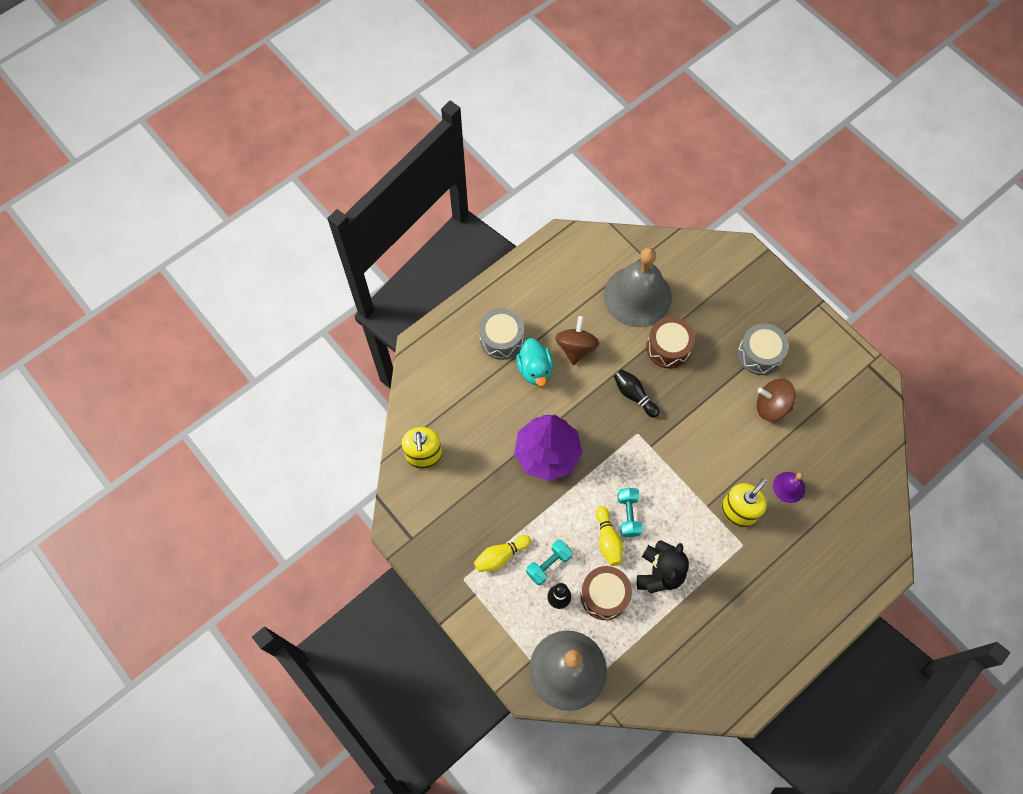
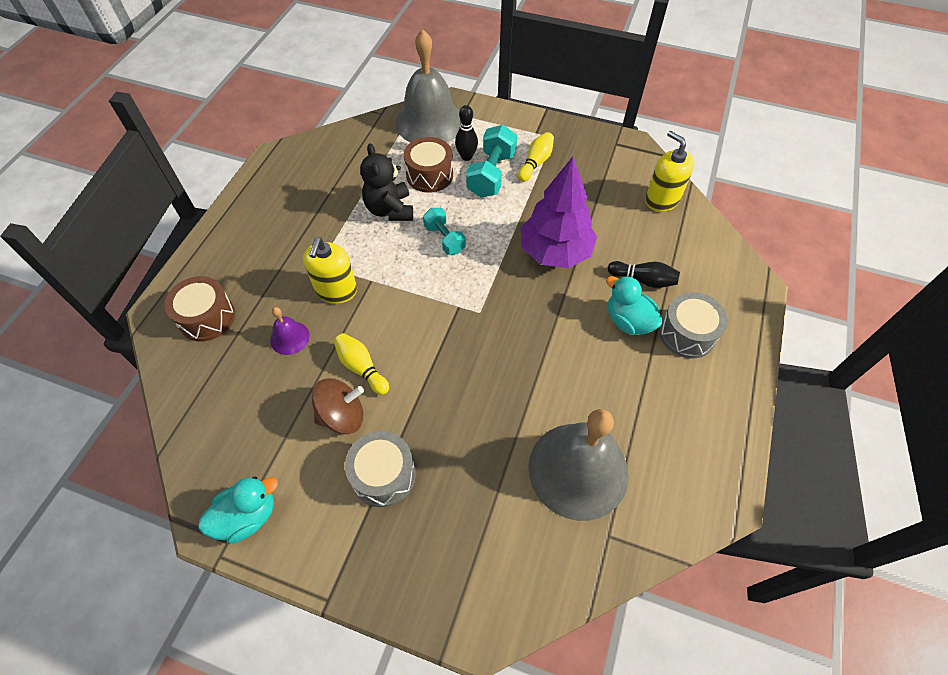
camera: 150 degrees right, 10 degrees down
turquoise dumbbell [526,539,573,585] -> turquoise dumbbell [466,125,517,198], size x1.56
brown spinning top [555,316,599,365] -> none
yellow bowling pin [596,506,623,566] -> yellow bowling pin moved to [334,333,389,395]
black bowling pin [614,369,660,418] -> black bowling pin moved to [607,261,680,288]
brown drum [646,317,695,369] -> brown drum moved to [164,276,235,341]
none -> turquoise duck [198,476,278,544]

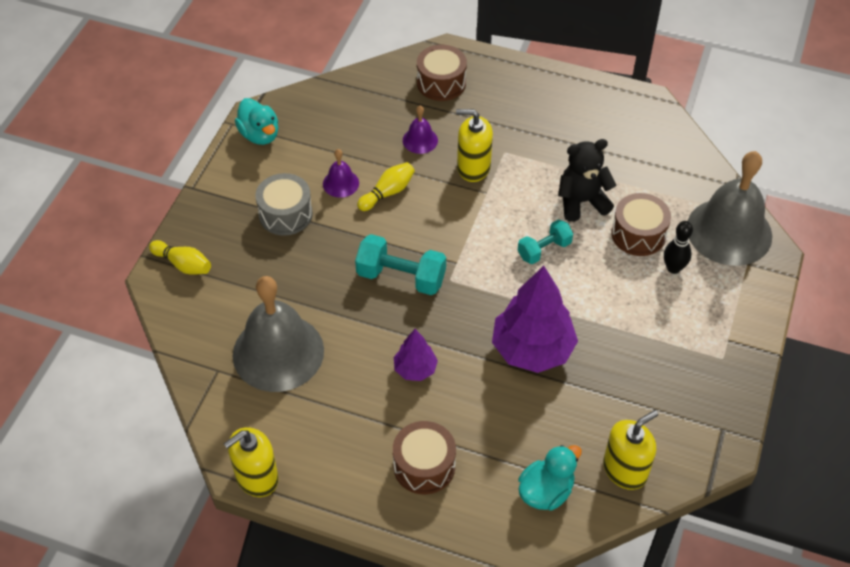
camera: 90 degrees right, 5 degrees down
brown spinning top [312,378,364,434] -> purple bell [323,149,359,198]
turquoise dumbbell [466,125,517,198] -> turquoise dumbbell moved to [355,234,446,295]
yellow bowling pin [518,132,554,182] -> yellow bowling pin moved to [149,240,211,275]
turquoise duck [606,276,663,335] -> turquoise duck moved to [518,445,582,511]
black bowling pin [607,261,680,288] -> none
grey drum [659,292,728,359] -> brown drum [393,421,456,494]
none -> yellow soap dispenser [224,427,279,497]
none -> purple tree [394,329,438,381]

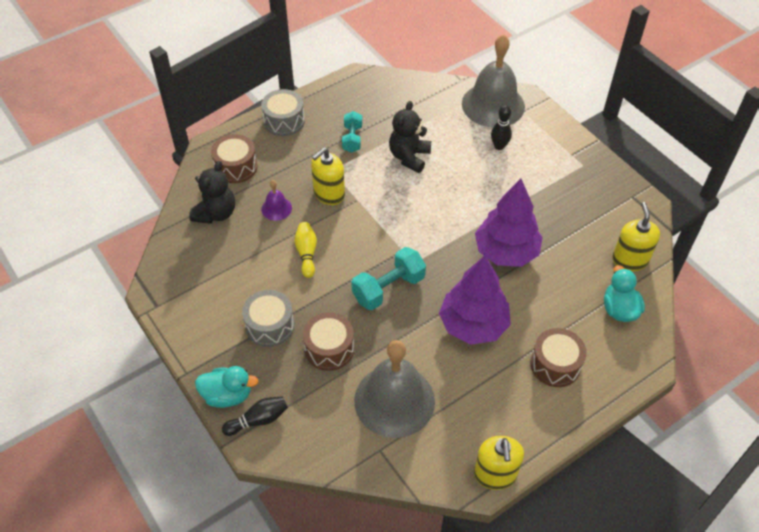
camera: 55 degrees left, 0 degrees up
yellow bowling pin [149,240,211,275] -> black bowling pin [222,396,288,436]
turquoise duck [235,98,278,145] -> turquoise duck moved to [195,366,259,408]
purple bell [323,149,359,198] -> none
purple tree [394,329,438,381] -> purple tree [439,255,511,345], size x1.93
turquoise dumbbell [518,220,573,264] -> turquoise dumbbell moved to [342,111,362,153]
brown drum [611,193,671,256] -> brown drum moved to [303,312,354,371]
none -> black teddy bear [189,161,235,224]
none -> grey drum [261,89,305,136]

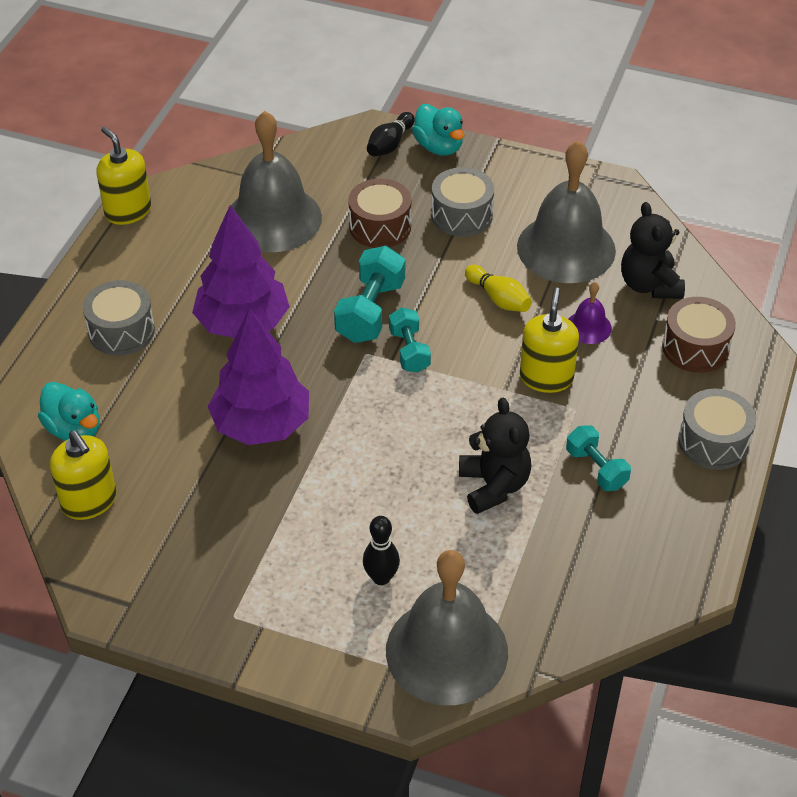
camera: 145 degrees right, 5 degrees down
turquoise duck [195,366,259,408] -> turquoise duck turned 90 degrees counterclockwise [412,104,464,156]
brown drum [530,328,587,387] -> grey drum [83,280,155,356]
none -> turquoise dumbbell [389,307,431,373]
none -> grey bell [517,140,616,283]

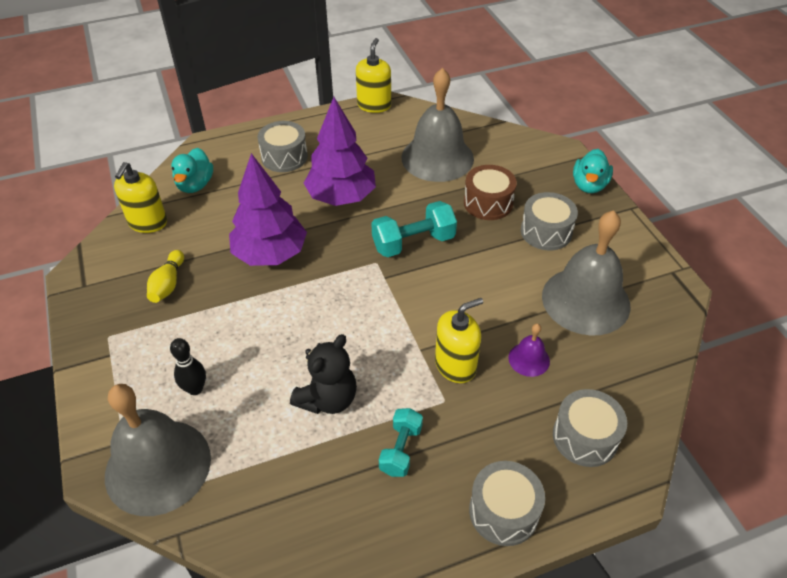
camera: 50 degrees right, 0 degrees up
black bowling pin [367,112,415,156] -> none
turquoise dumbbell [389,307,431,373] -> none
yellow bowling pin [465,265,532,312] -> yellow bowling pin moved to [147,250,184,303]
black teddy bear [621,202,685,299] -> none
brown drum [662,297,736,373] -> grey drum [553,389,627,467]

